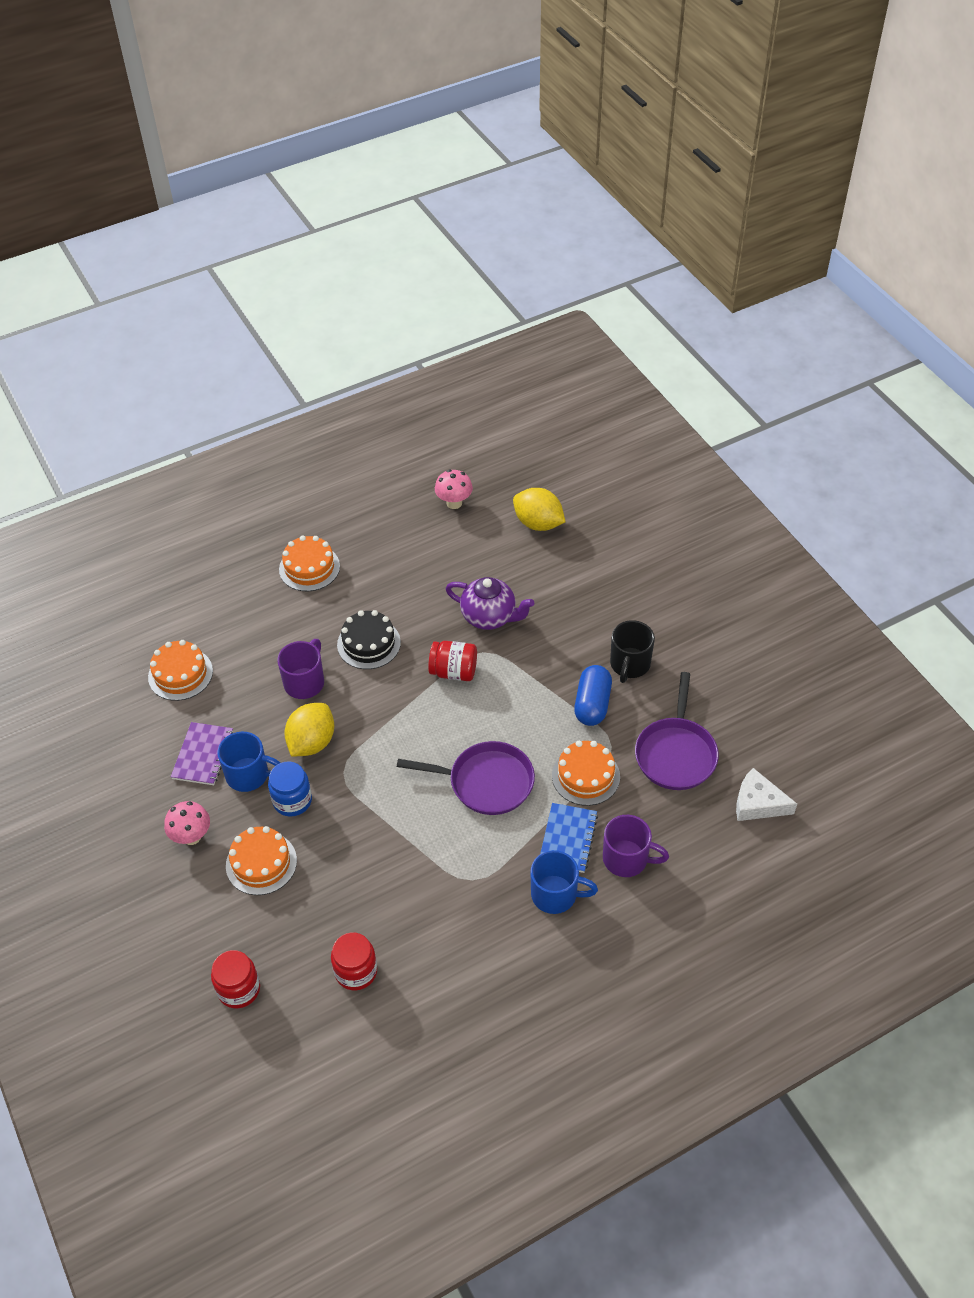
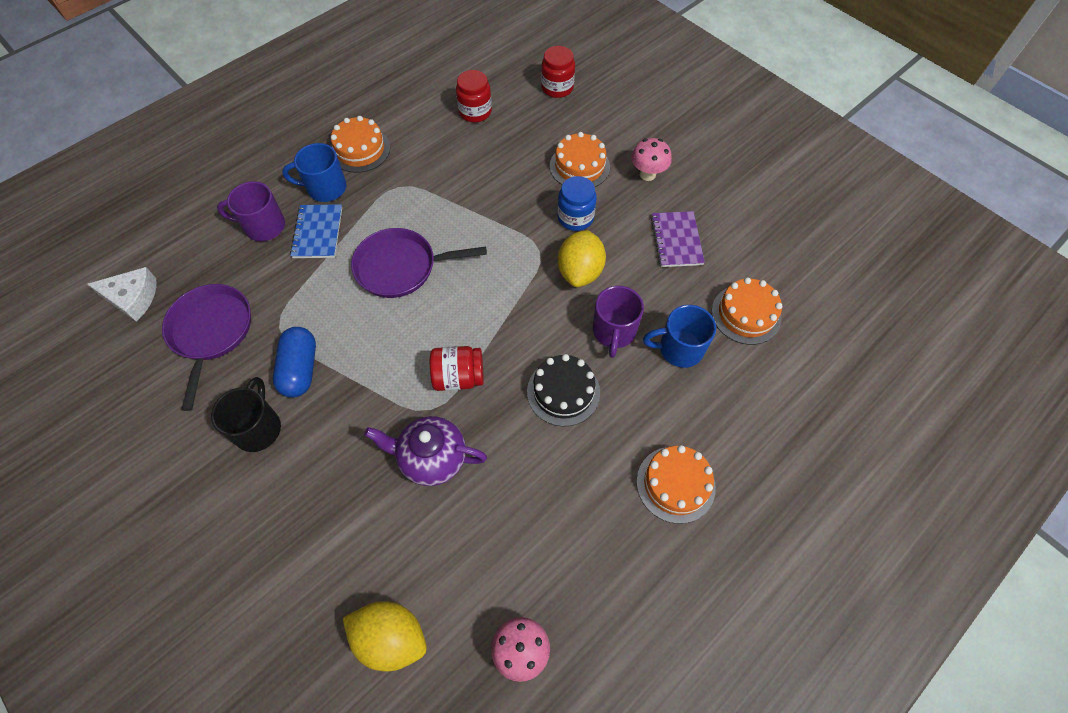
camera: 165 degrees right, 10 degrees up
blue mug [217,732,281,792] -> blue mug moved to [643,305,716,368]
orange cake [552,741,620,806] -> orange cake moved to [331,116,390,173]

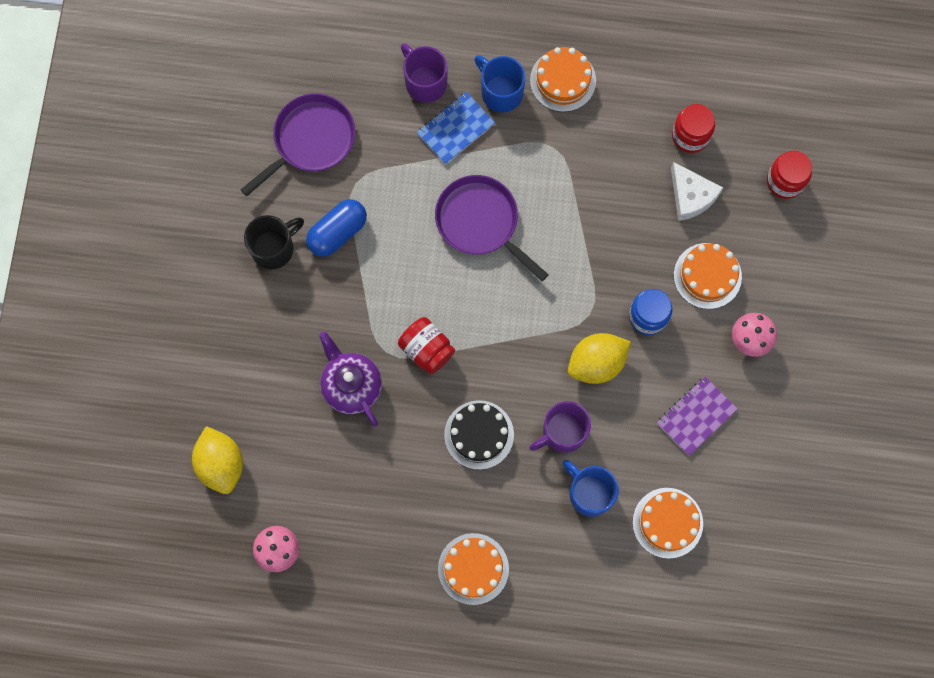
camera: 50 degrees right, 15 degrees up
white cheese [87,267,156,322] -> white cheese moved to [671,162,723,221]

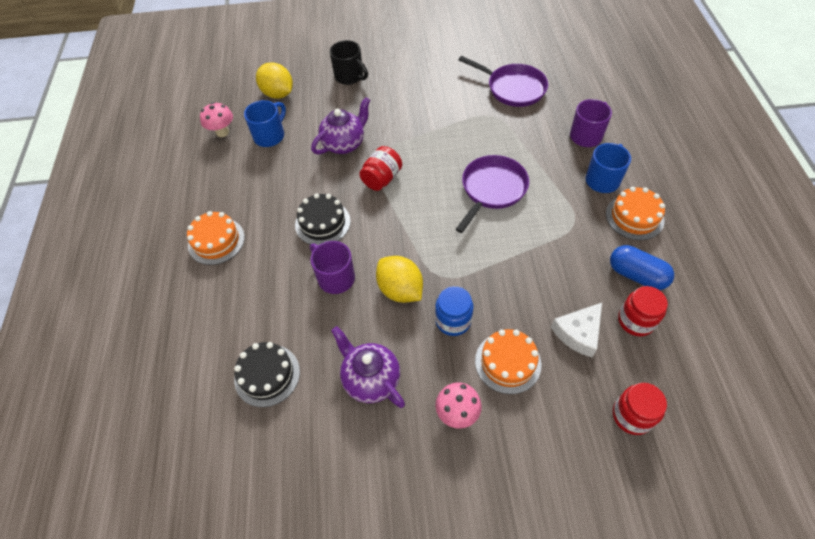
camera: 80 degrees right, 20 degrees down
yellow lemon [192,426,243,494] -> yellow lemon turned 75 degrees clockwise [256,62,293,99]
black mug [244,215,304,269] -> black mug moved to [330,40,368,85]
blue capsule [306,199,367,257] -> blue capsule moved to [610,245,674,290]
blue notebook [417,92,495,165] -> none
blue mug [563,460,619,517] -> blue mug moved to [244,100,286,147]
orange cake [633,488,703,559] -> black cake [234,342,300,407]
purple notebook [657,376,738,456] -> purple teapot [331,326,405,408]

